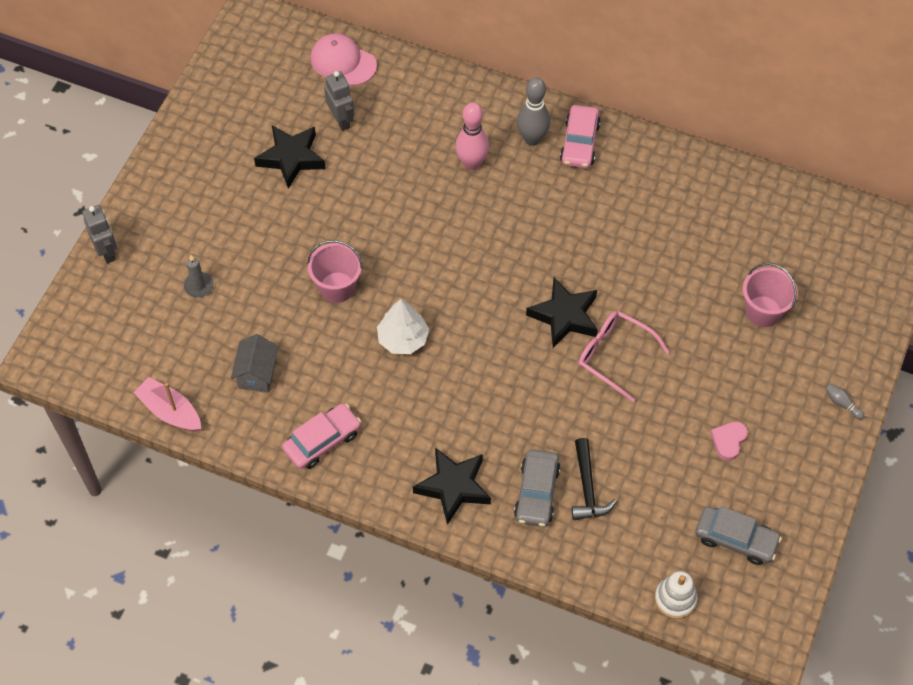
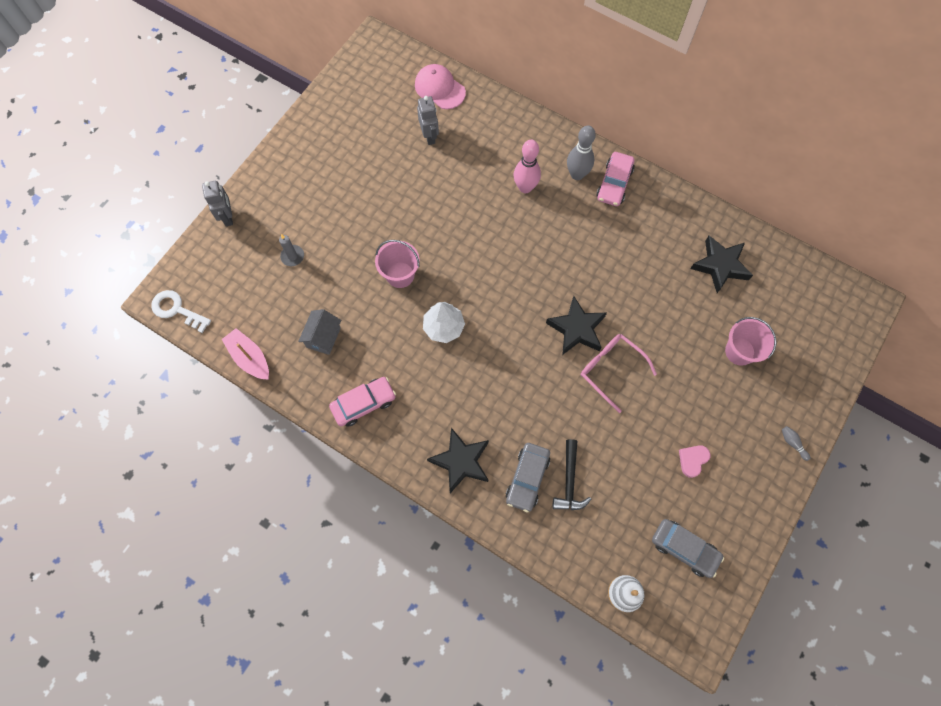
camera: 10 degrees right, 10 degrees up
black star [254,125,326,189] -> black star moved to [690,236,753,293]
none -> white key [151,290,211,333]

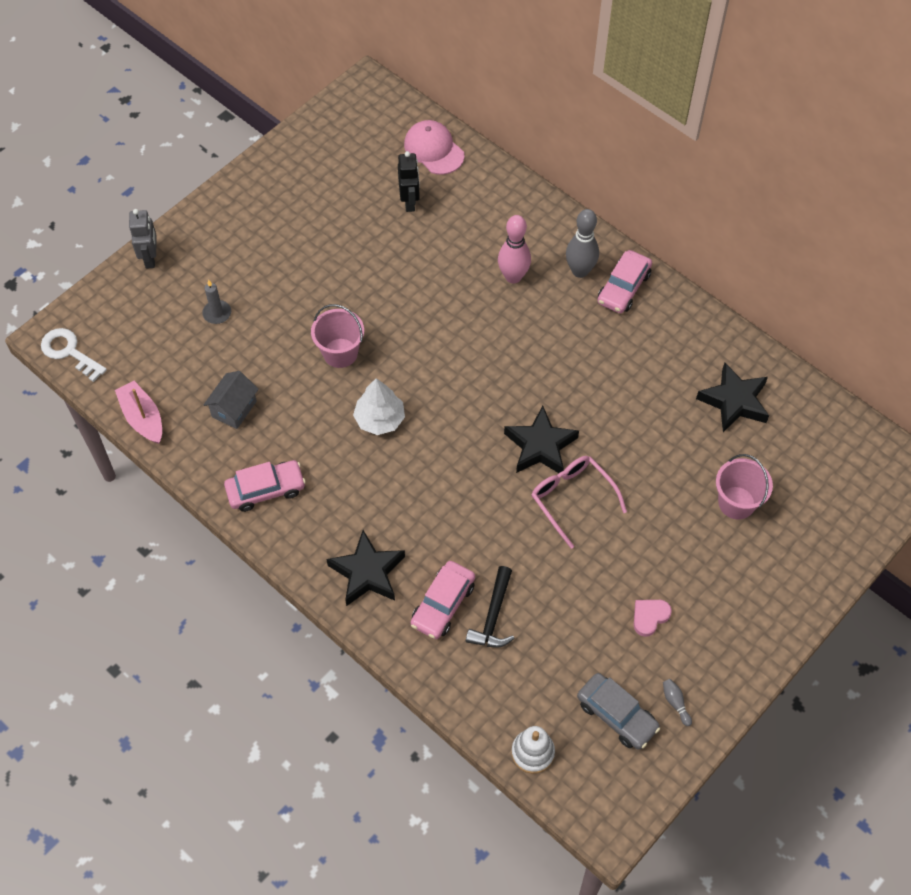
camera: 10 degrees right, 10 degrees down
grey robot [417,96,439,145] -> black robot [398,151,420,212]
grey car [506,443,550,512] -> pink car [411,561,475,639]
grey bowling pin [782,426,810,461] -> grey bowling pin moved to [663,679,692,726]

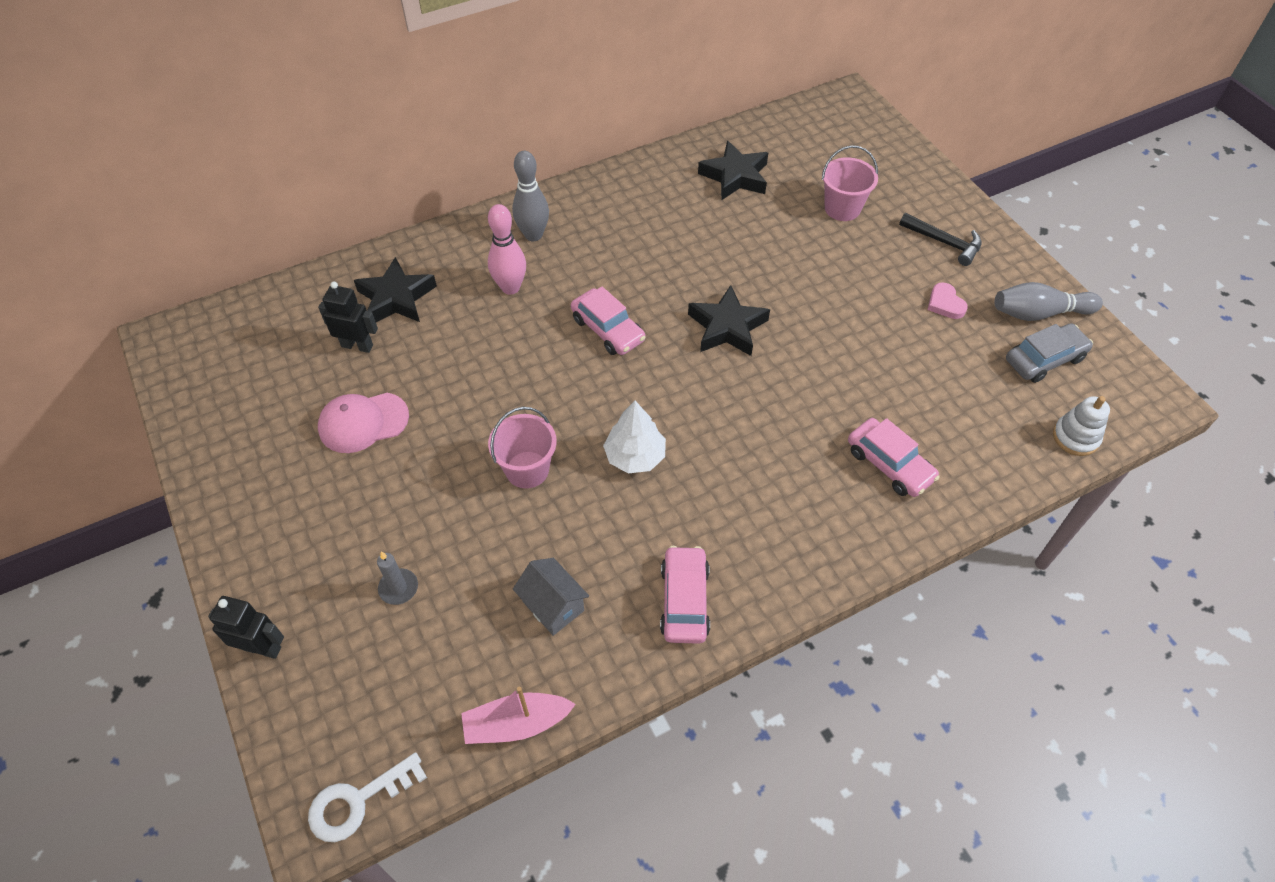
camera: 70 degrees left, 5 degrees down
grey robot [129,209,157,269] -> black robot [208,596,284,659]
black star [326,530,405,606] -> black star moved to [354,257,437,322]
pink cap [404,120,464,175] -> pink cap moved to [318,393,409,453]
black hammer [466,566,514,648] -> black hammer moved to [899,213,981,266]
pink glasses [532,456,627,549] -> none
pink car [598,250,652,313] -> pink car moved to [571,287,645,355]
grey bowling pin [663,679,692,726] -> grey bowling pin [995,282,1103,321], size x2.24

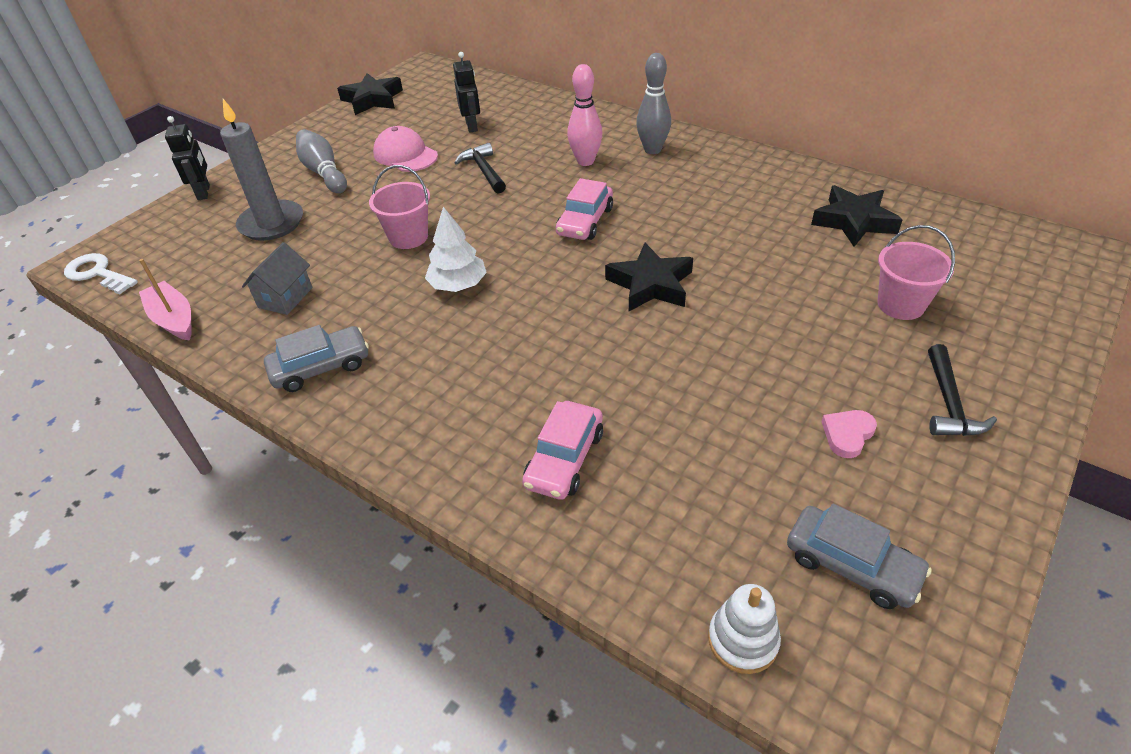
camera: 65 degrees right, 10 degrees down
black star [354,257,437,322] -> black star moved to [337,73,403,115]
grey candle [377,552,418,605] -> grey candle [220,99,303,241], size x2.07
pink car [660,546,710,644] -> grey car [264,325,369,392]
grey bowling pin [995,282,1103,321] -> grey bowling pin moved to [296,129,347,193]
none -> black hammer [454,143,506,194]

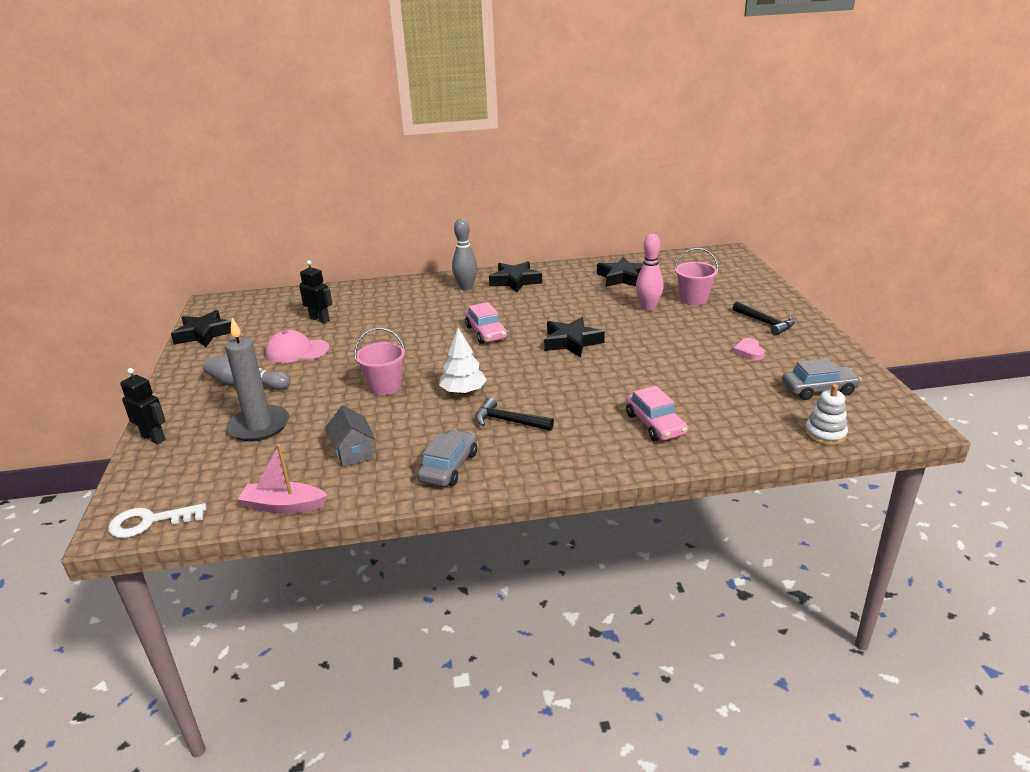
camera: 45 degrees left, 15 degrees down
black hammer [454,143,506,194] -> black hammer moved to [476,397,554,431]
pink bowling pin [567,64,603,166] -> pink bowling pin moved to [636,234,664,311]
none -> black star [489,261,542,293]

